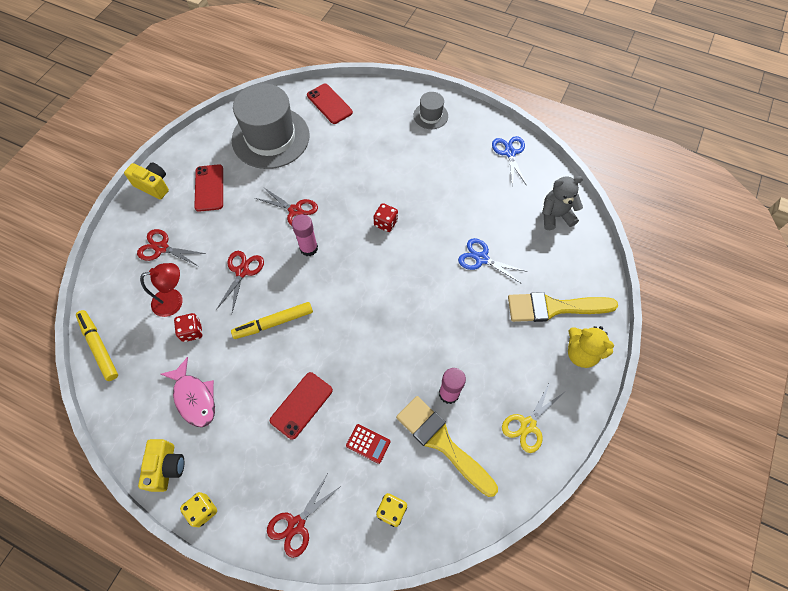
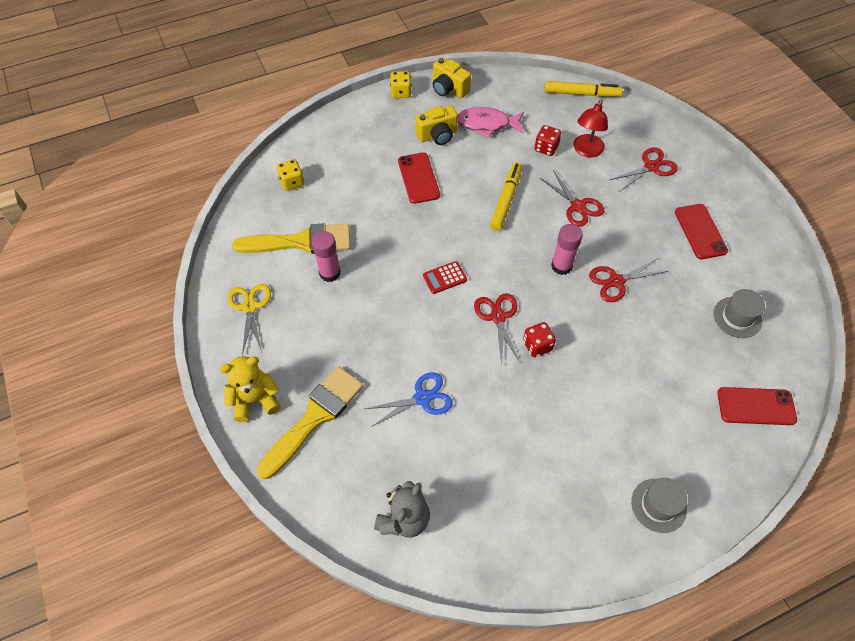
camera: 130 degrees right, 5 degrees down
yellow camera [124,162,169,199] -> yellow camera moved to [415,105,458,145]
red phone [194,164,223,212] -> red phone turned 45 degrees clockwise [675,204,728,259]
grey hat [232,84,310,169] -> grey hat [713,289,765,338], size x0.46
red scissors [267,475,341,558] -> red scissors moved to [474,293,520,366]
red calculator [346,424,390,464] -> red calculator moved to [423,261,467,294]
blue scissors [492,136,527,187] -> none

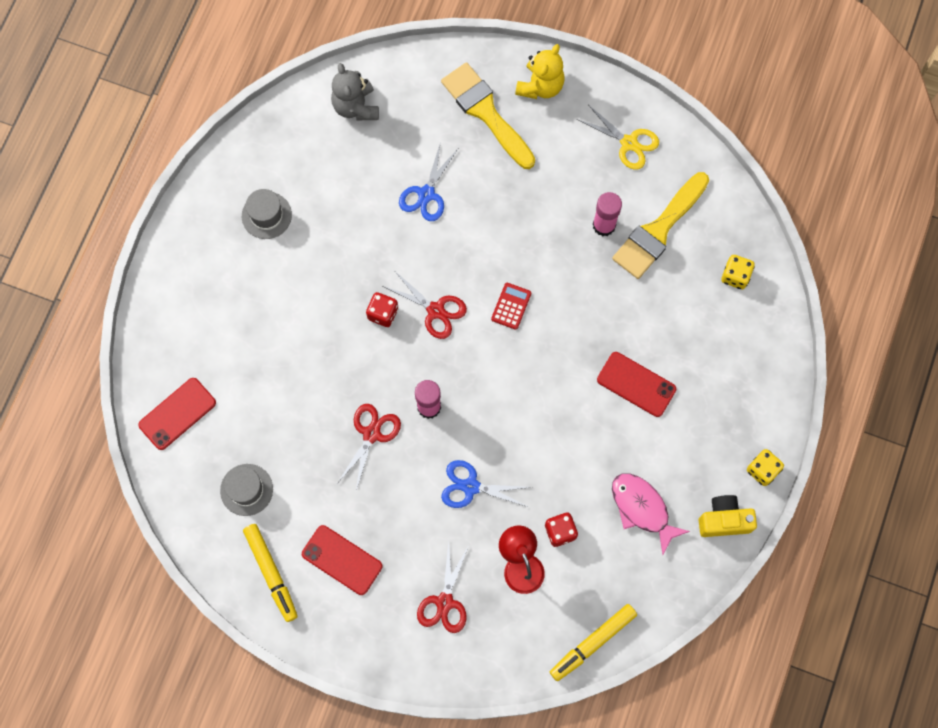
camera: 135 degrees right, 15 degrees up
yellow brush [257,366,363,479] -> yellow brush turned 150 degrees clockwise [441,62,535,169]
yellow camera [415,105,458,145] -> none
pink fish [457,107,524,138] -> pink fish turned 90 degrees counterclockwise [612,473,690,555]
yellow marker [490,162,522,231] -> yellow marker moved to [243,524,298,622]
red scissors [540,170,604,227] -> blue scissors [441,460,531,508]
grey hat [631,478,687,533] -> grey hat moved to [242,189,292,239]

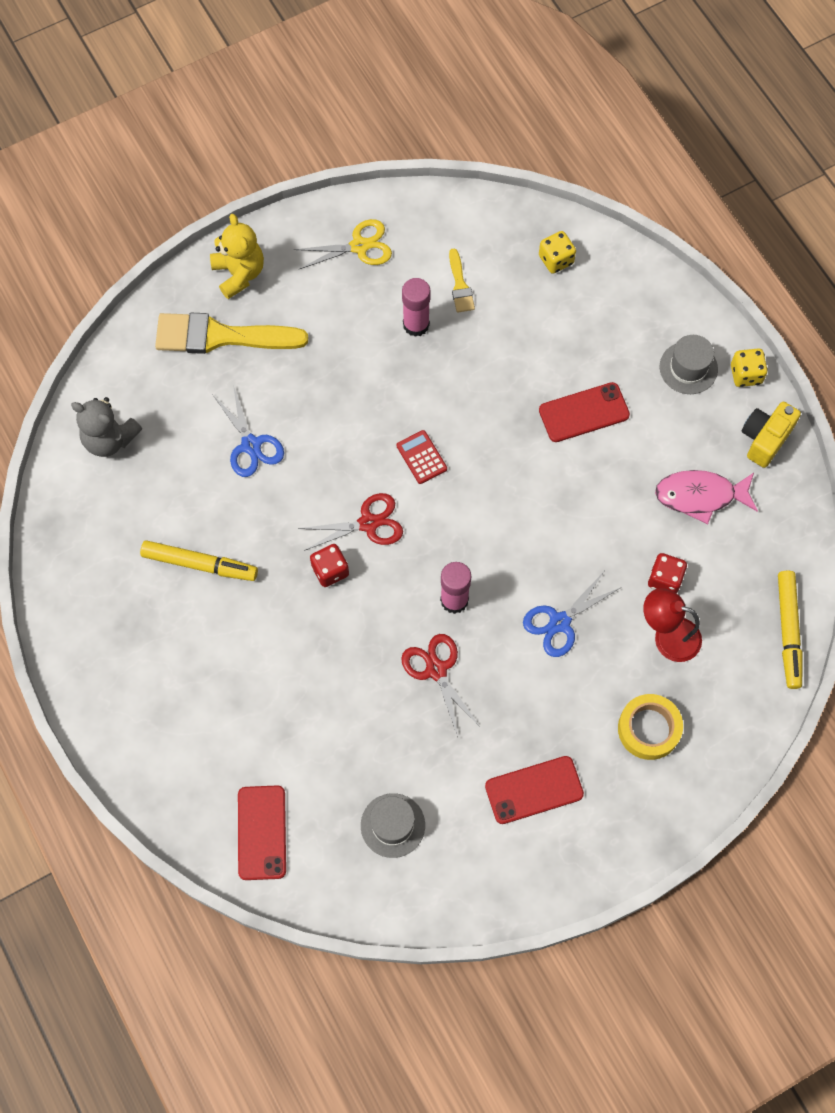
camera: 50 degrees left, 5 degrees down
grey hat [242,189,292,239] -> grey hat moved to [660,335,718,394]
yellow marker [243,524,298,622] -> yellow marker moved to [140,540,258,581]
red scissors [417,542,469,633] -> yellow tape [618,694,683,760]
yellow brush [612,172,709,279] -> yellow brush [449,249,475,313], size x0.48

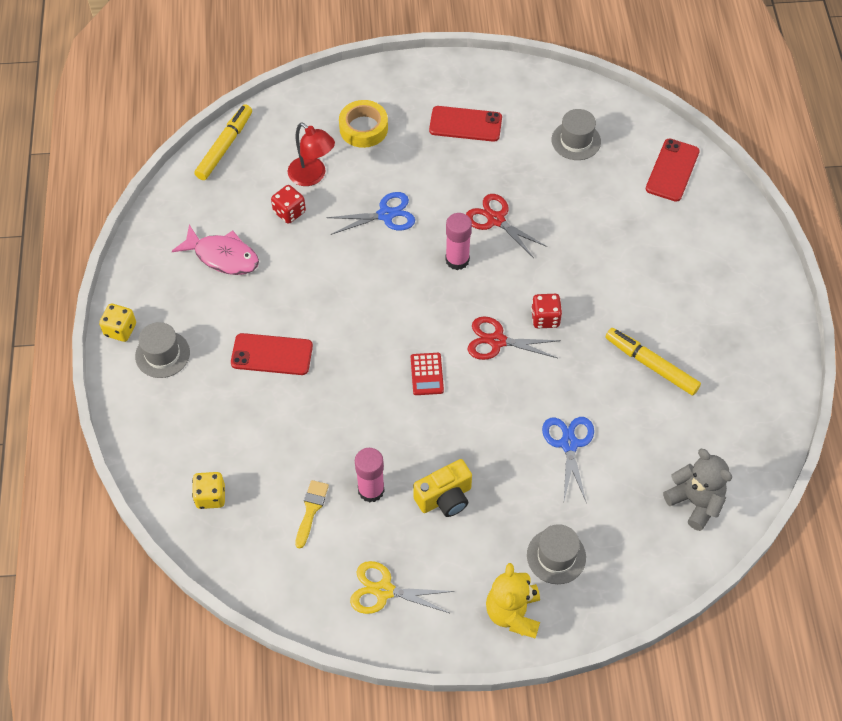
camera: 155 degrees left, 10 degrees down
yellow brush [155,313,308,354] -> grey hat [527,524,586,584]
red scissors [401,634,480,737] -> red scissors turned 135 degrees clockwise [466,194,547,258]
yellow camera [741,402,801,468] -> yellow camera moved to [413,459,472,517]

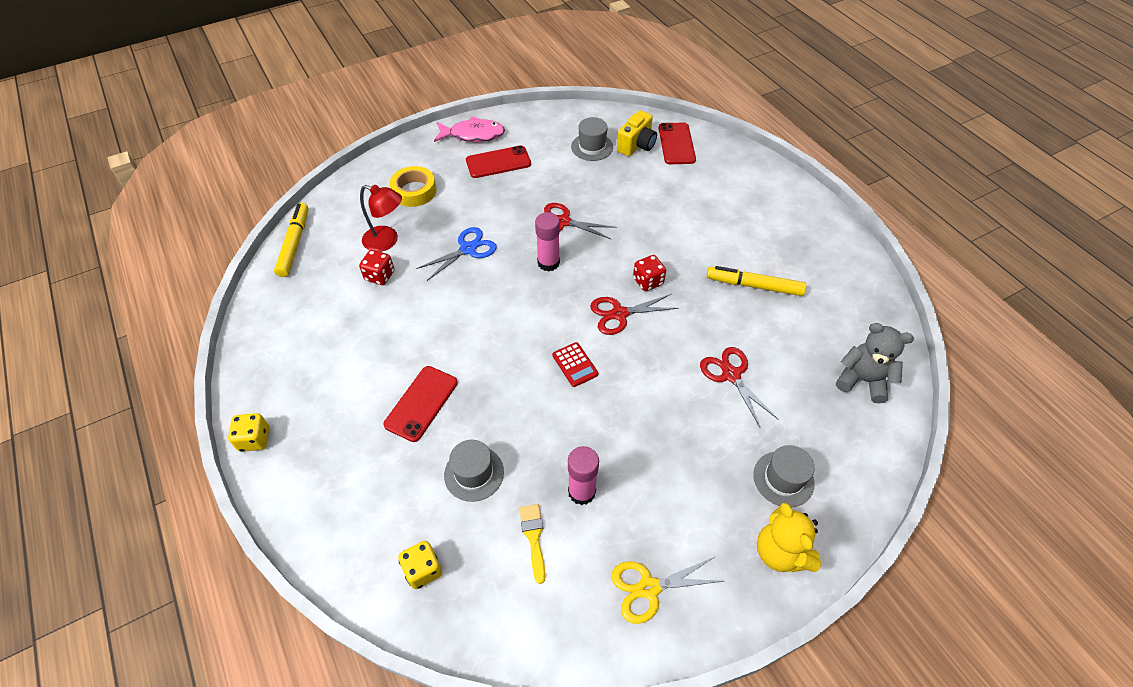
camera: 25 degrees left, 5 degrees down
grey hat [135,322,190,378] -> grey hat moved to [444,440,504,502]
pink fish [172,225,259,275] -> pink fish moved to [434,116,505,142]
red phone [231,333,313,375] -> red phone turned 45 degrees counterclockwise [383,366,458,442]
yellow camera [413,459,472,517] -> yellow camera moved to [617,111,657,156]
blue scissors [542,417,594,501] -> red scissors [700,347,778,427]

